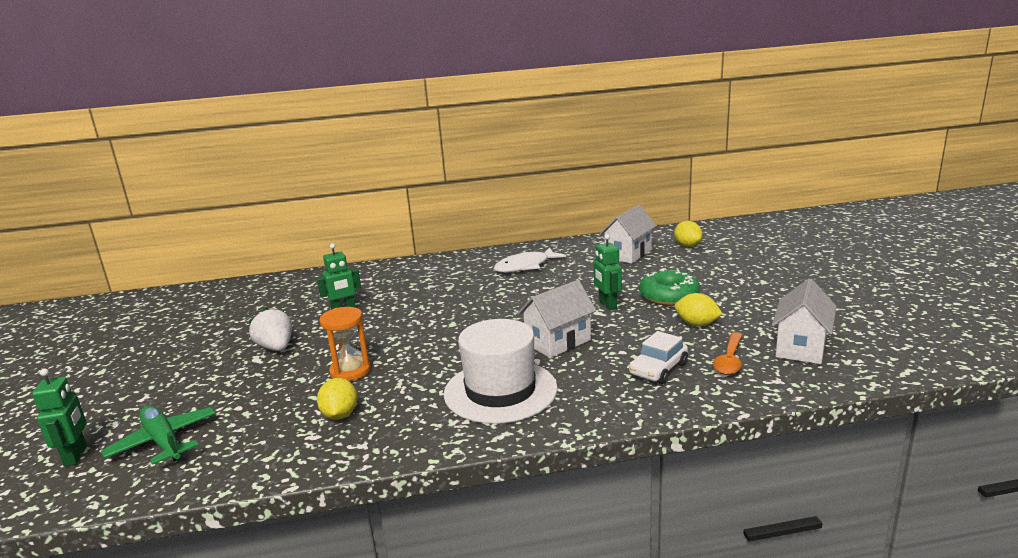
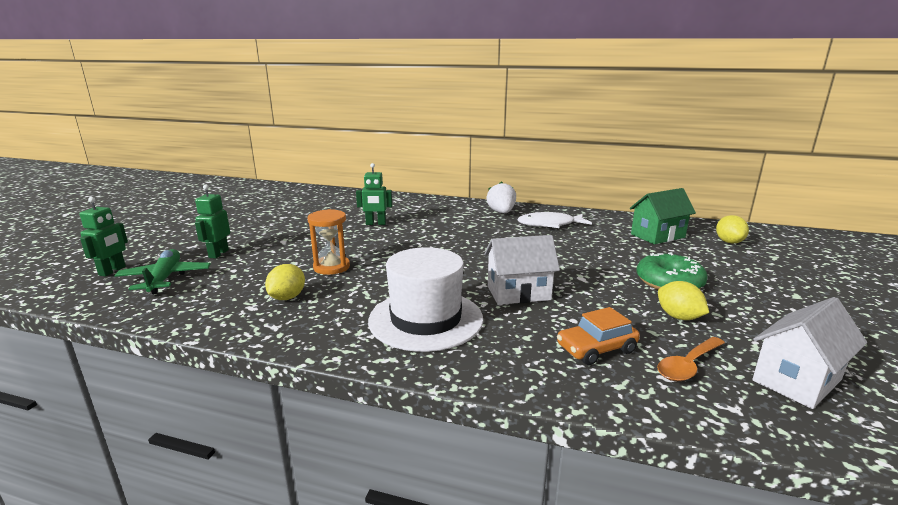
camera: 25 degrees right, 0 degrees up
white strawberry [249,307,292,351] -> white strawberry moved to [486,181,516,213]
green robot [594,234,622,310] -> green robot moved to [195,185,230,258]
white house [600,205,657,264] -> green house [630,188,696,244]
white car [629,331,688,384] -> orange car [557,307,640,365]

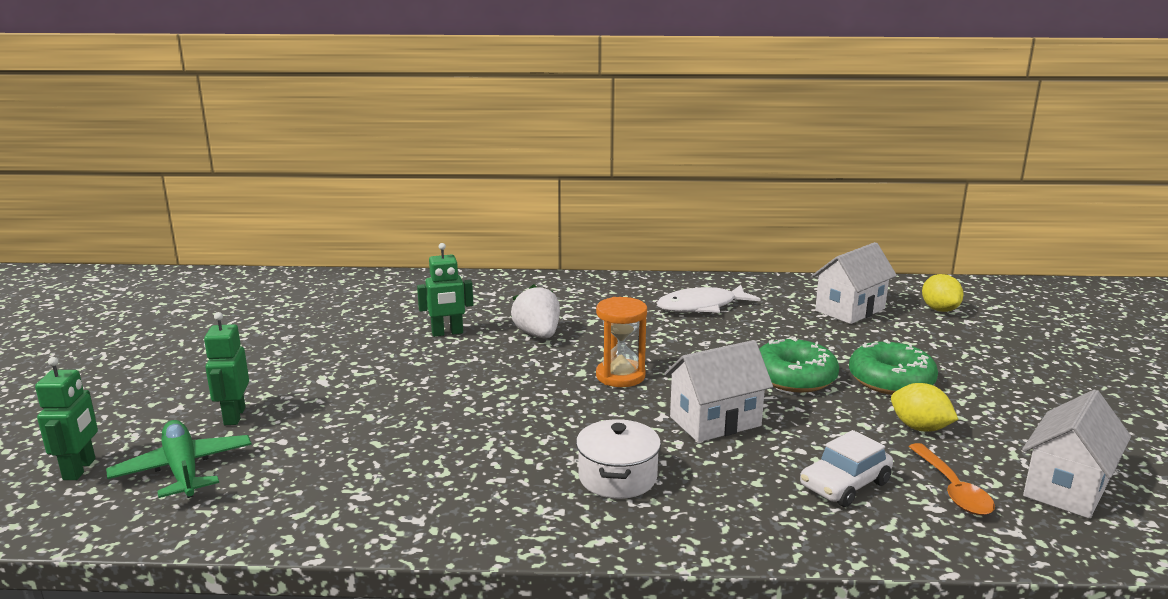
camera: 15 degrees left, 0 degrees up
yellow lemon [265,264,305,300] -> none
orange hourglass [307,209,350,275] -> orange hourglass moved to [596,297,647,387]
white hat [368,247,483,352] -> white pot [576,419,661,499]
white strawberry [486,181,516,213] -> white strawberry moved to [511,284,560,338]
orange car [557,307,640,365] -> white car [800,430,893,507]
green house [630,188,696,244] -> white house [812,242,897,324]
orange spoon [657,337,725,381] -> orange spoon turned 45 degrees counterclockwise [908,443,995,515]
none -> green donut [759,337,839,393]

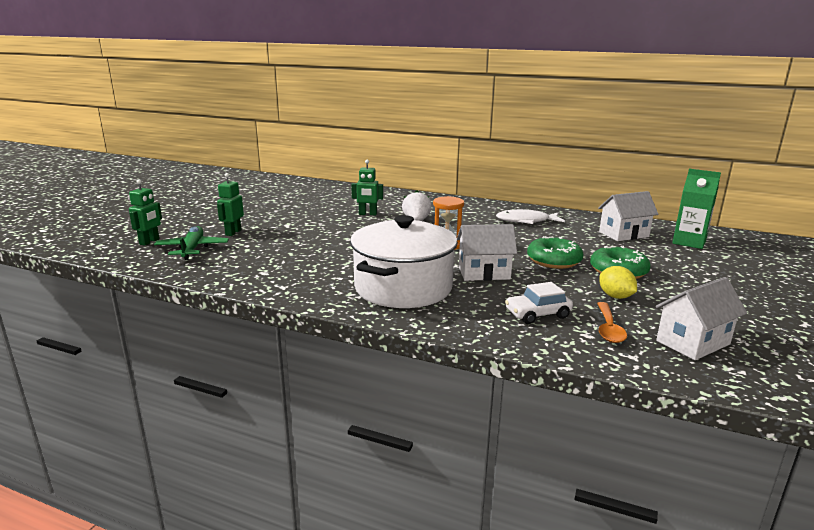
camera: 20 degrees right, 0 degrees up
white pot [576,419,661,499] -> white pot [350,215,458,308], size x2.07
yellow lemon [922,274,964,312] -> green carton [672,169,721,249]

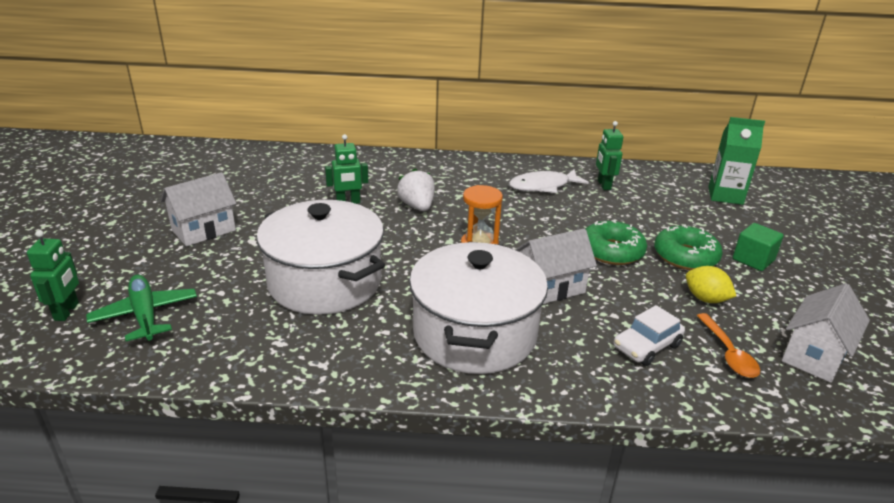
camera: 20 degrees left, 10 degrees up
green robot [217,173,244,236] -> green robot moved to [596,121,623,190]
white house [598,191,658,241] -> white house moved to [161,172,236,246]
none -> white pot [256,200,385,315]
none -> green cube [733,223,784,271]

